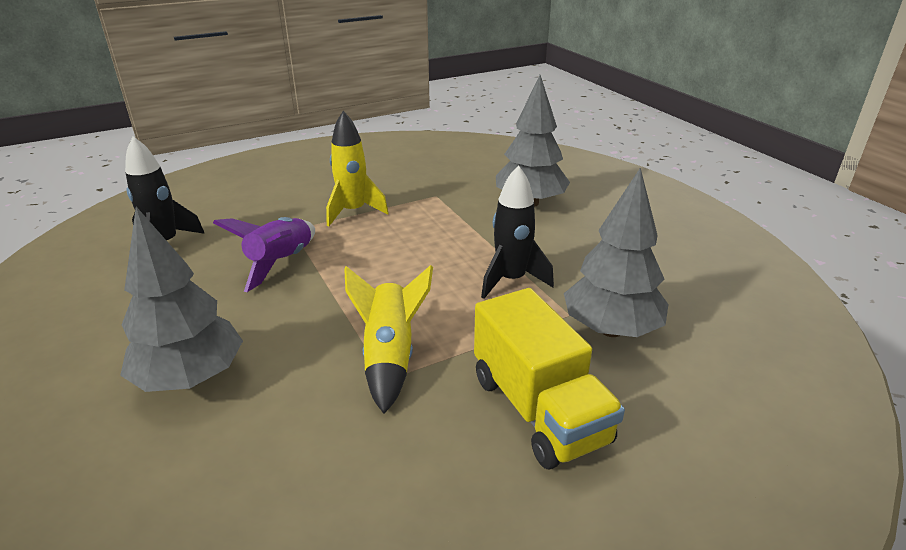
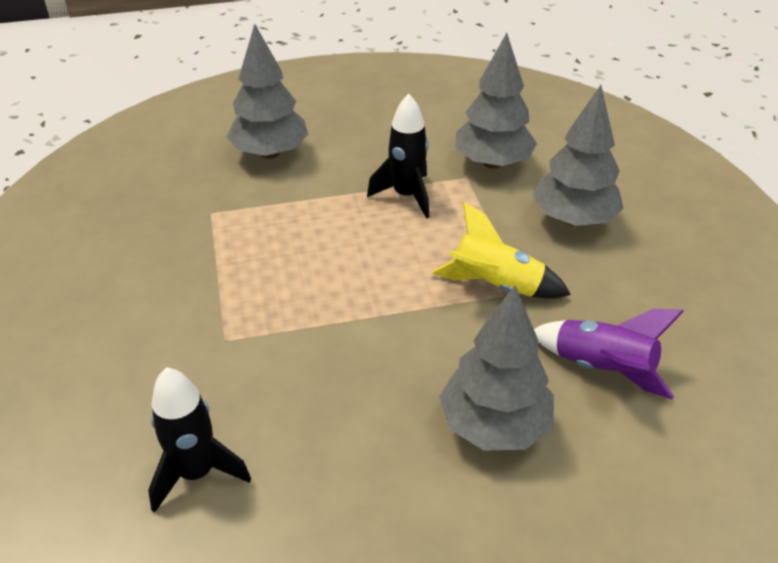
camera: 75 degrees left, 10 degrees up
purple rocket [213,217,315,292] -> purple rocket moved to [534,309,684,400]
yellow rocket [326,111,389,226] -> none
yellow truck [474,288,625,469] -> grey tree [533,85,624,226]

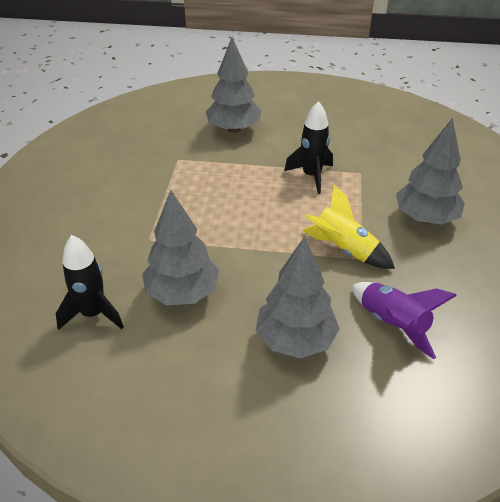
camera: 20 degrees right, 0 degrees up
grey tree [455,33,537,169] -> grey tree moved to [142,190,219,305]

